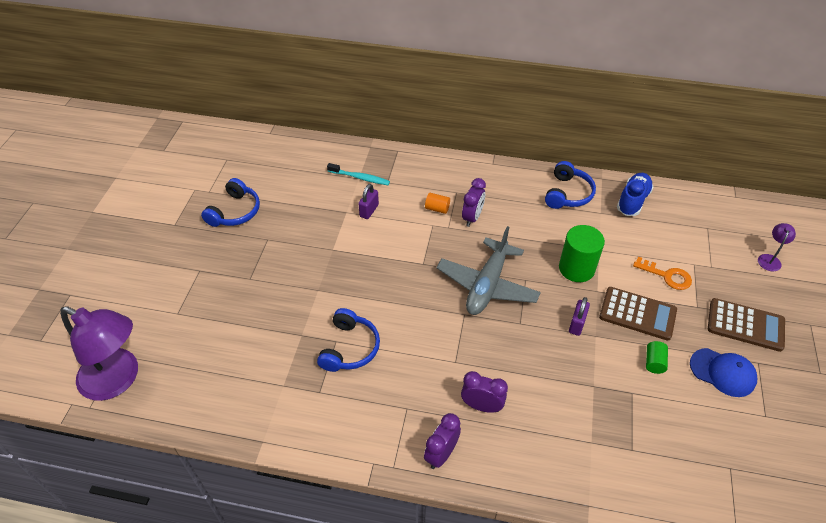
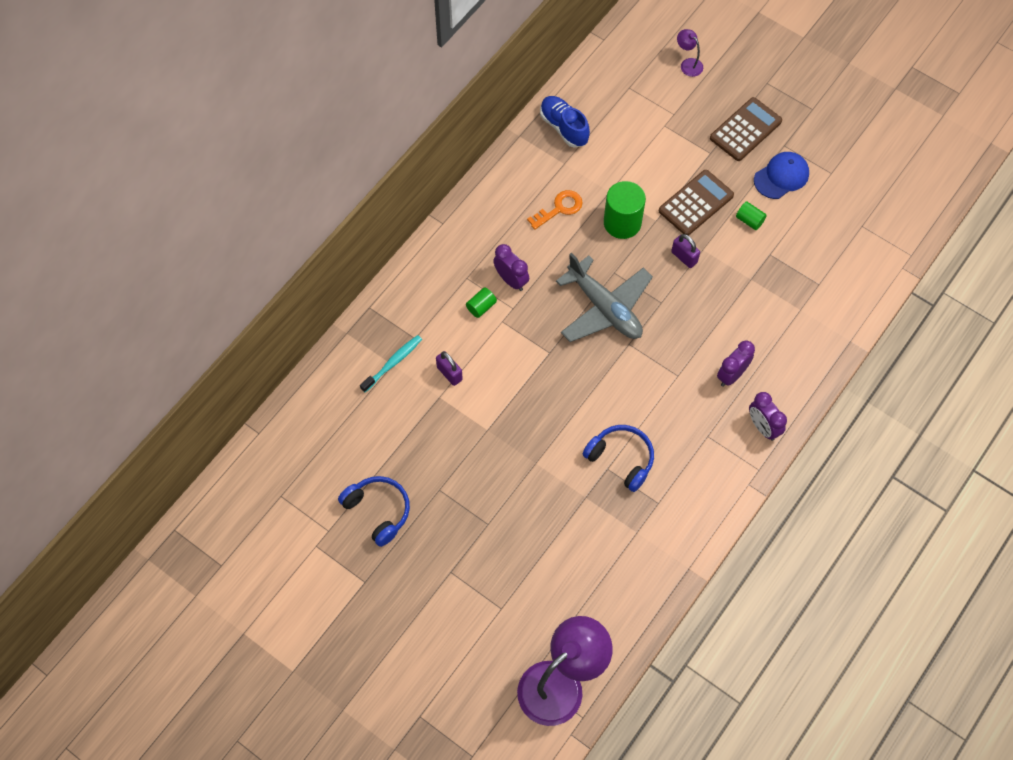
camera: 65 degrees left, 15 degrees up
orange cylinder [425,193,450,214] -> green cylinder [466,287,497,318]
blue headphones [545,161,596,209] -> none
orange key [633,257,692,290] -> orange key moved to [527,190,583,230]

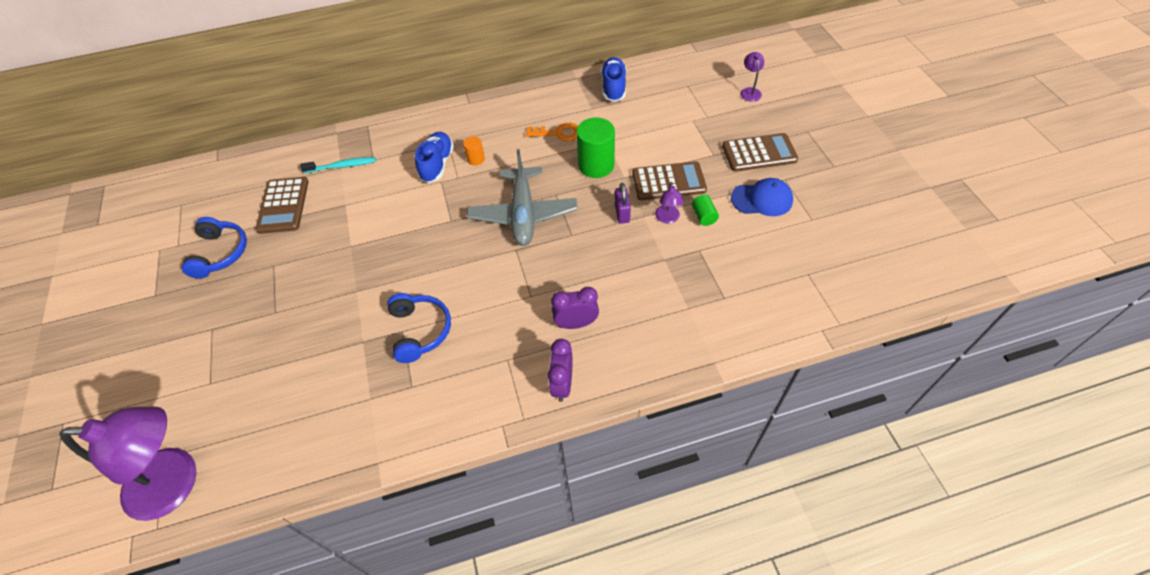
camera: 40 degrees right, 10 degrees down
purple padlock [436,351,463,386] -> none
green cylinder [466,287,497,318] -> blue shoe [415,132,454,183]
purple clock [493,244,529,291] -> orange cylinder [463,136,485,166]
none -> brown calculator [255,177,308,234]
none -> purple lamp [655,182,684,224]

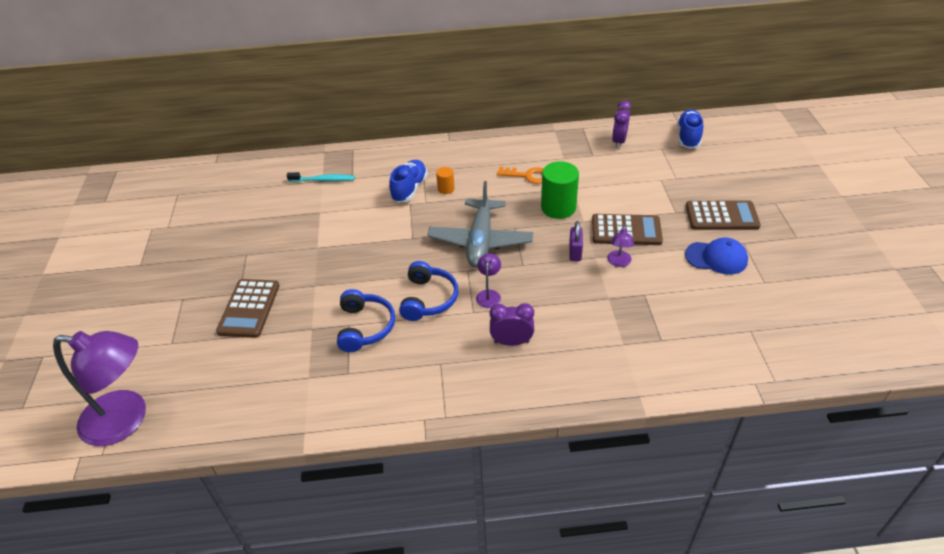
camera: 10 degrees right, 10 degrees down
blue headphones [182,217,247,279] -> blue headphones moved to [399,261,458,321]
brown calculator [255,177,308,234] -> brown calculator moved to [216,279,280,338]
purple clock [548,339,573,402] -> purple clock moved to [612,100,631,148]
blue shoe [601,57,626,102] -> blue shoe moved to [677,110,703,149]
green cylinder [692,195,719,226] -> none
purple lamp [740,52,764,102] -> purple lamp moved to [476,253,501,308]

